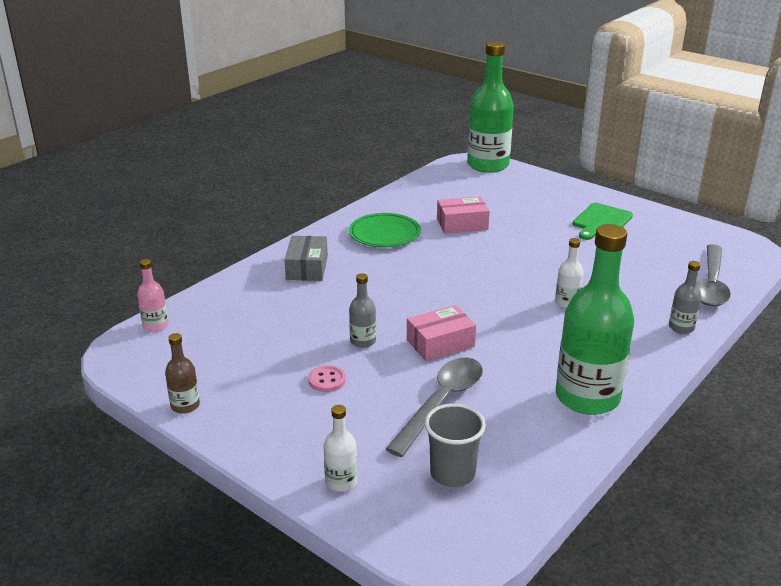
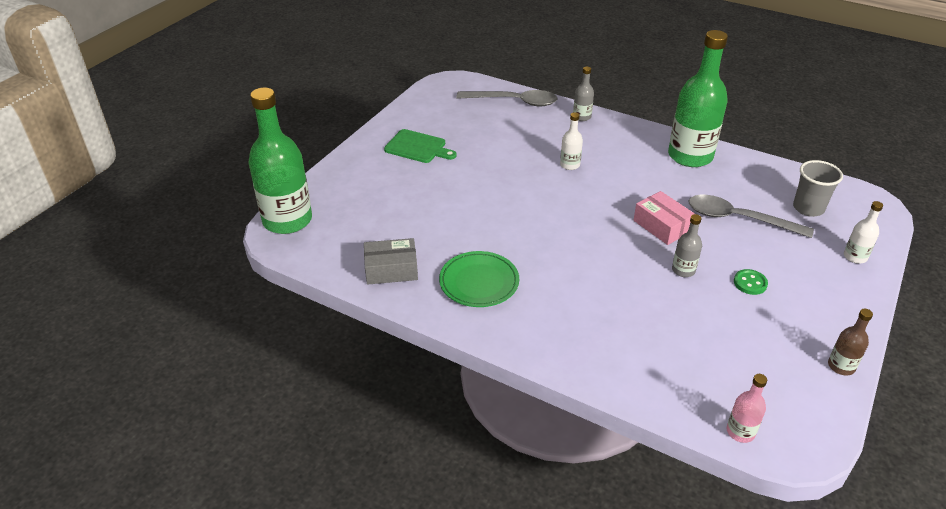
camera: 100 degrees left, 10 degrees up
grey box [285,236,328,281] -> grey box moved to [364,238,418,285]
pink button [308,365,346,392] -> green button [734,269,768,295]
pink box [437,196,490,234] -> none

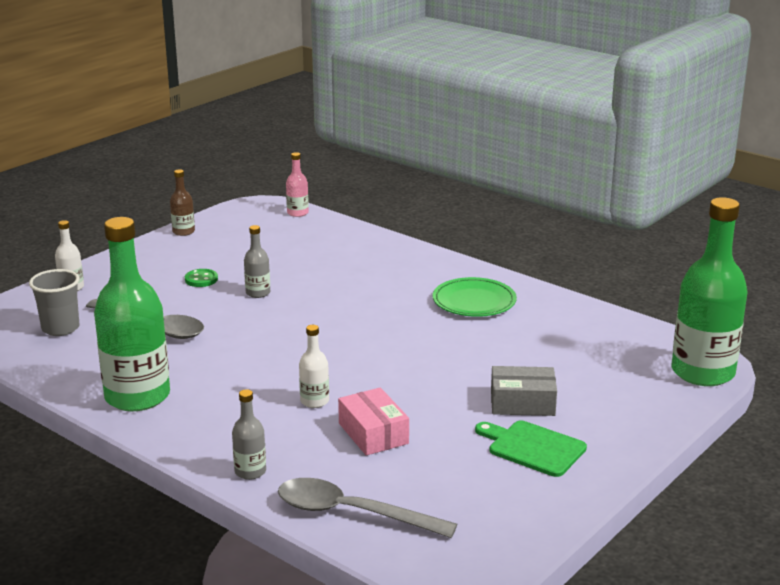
camera: 170 degrees left, 15 degrees down
grey box [364,238,418,285] -> grey box moved to [491,366,557,416]
pink box [633,191,695,245] -> pink box moved to [338,387,409,456]

